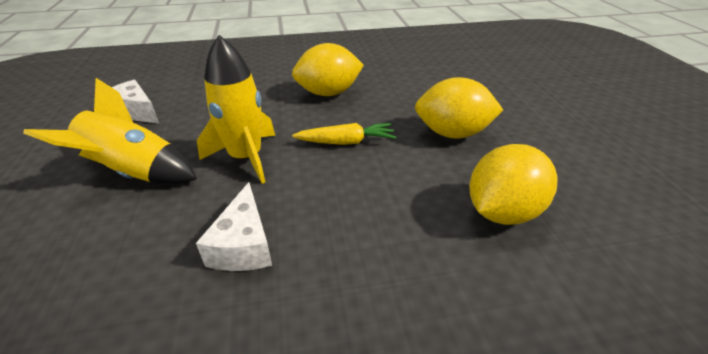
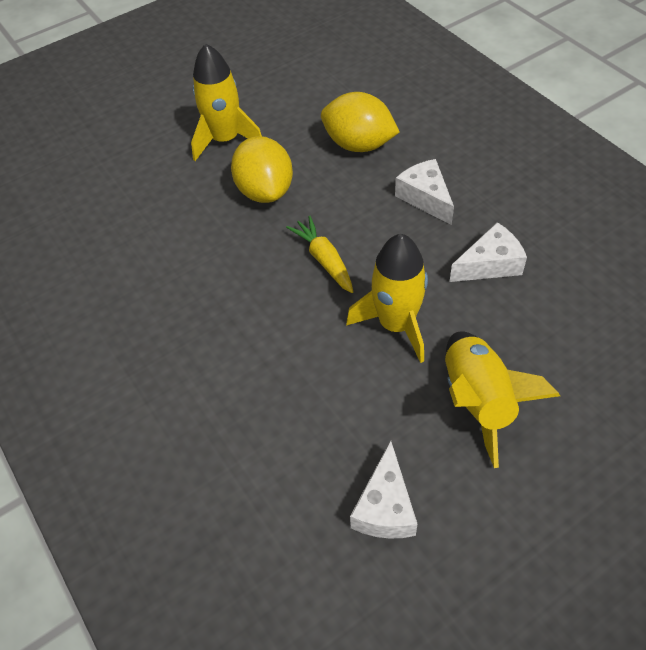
camera: 110 degrees left, 15 degrees up
yellow lemon [292,43,364,96] -> none
none -> yellow rocket [191,43,262,161]
none -> white cheese [395,159,454,225]

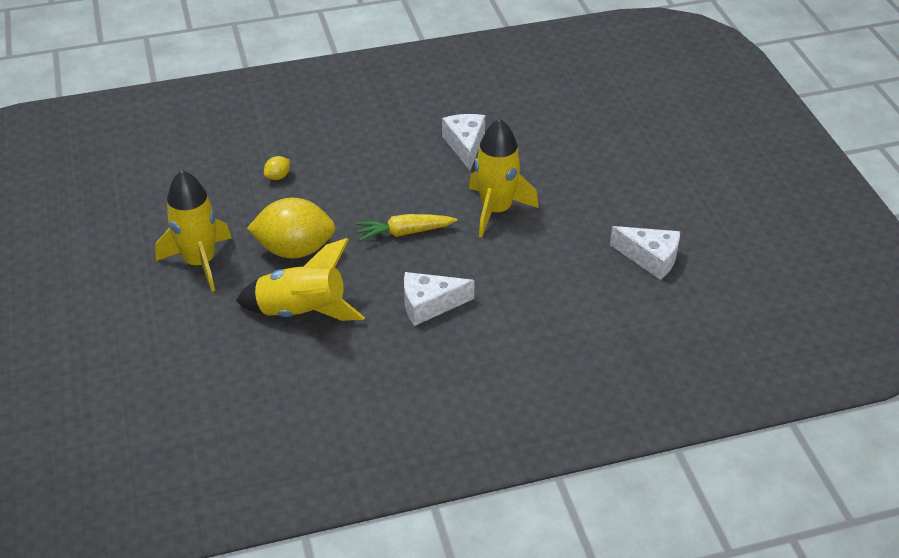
camera: 75 degrees left, 10 degrees down
yellow lemon [321,92,399,152] -> yellow lemon [264,156,290,180], size x0.41
white cheese [395,159,454,225] -> white cheese moved to [404,272,475,326]
yellow rocket [445,332,560,468] -> yellow rocket moved to [236,238,365,321]

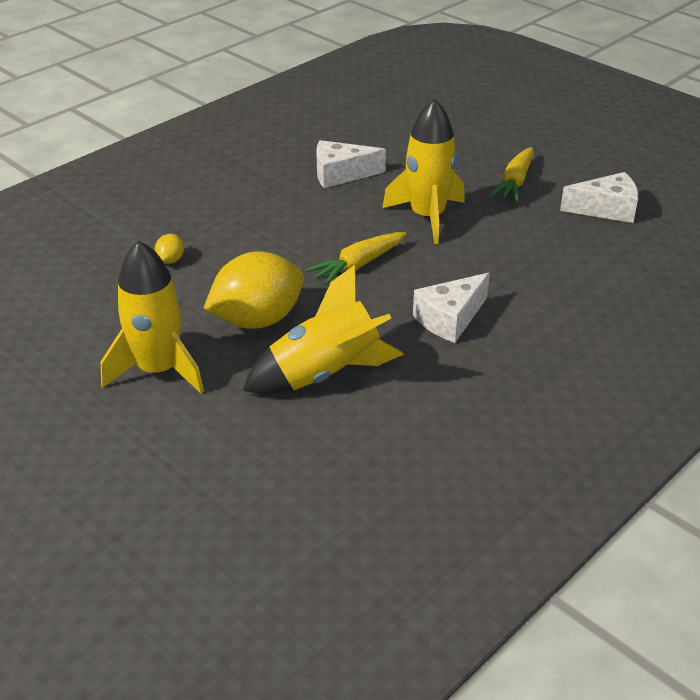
camera: 30 degrees left, 5 degrees down
white cheese [442,114,485,170] -> white cheese turned 60 degrees counterclockwise [316,140,386,188]
none -> yellow carrot [490,147,534,201]

